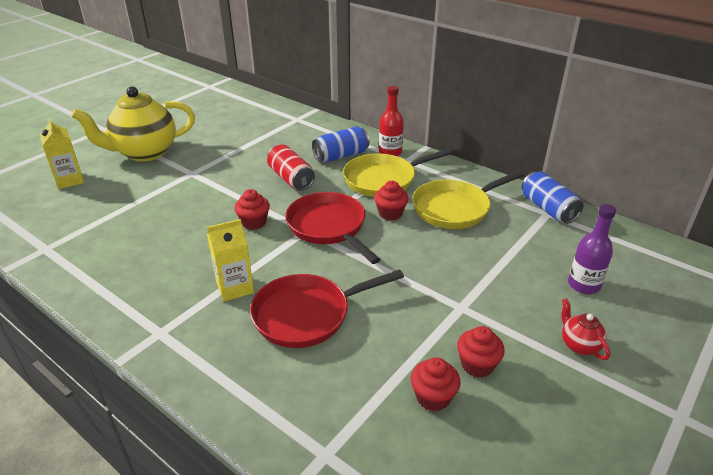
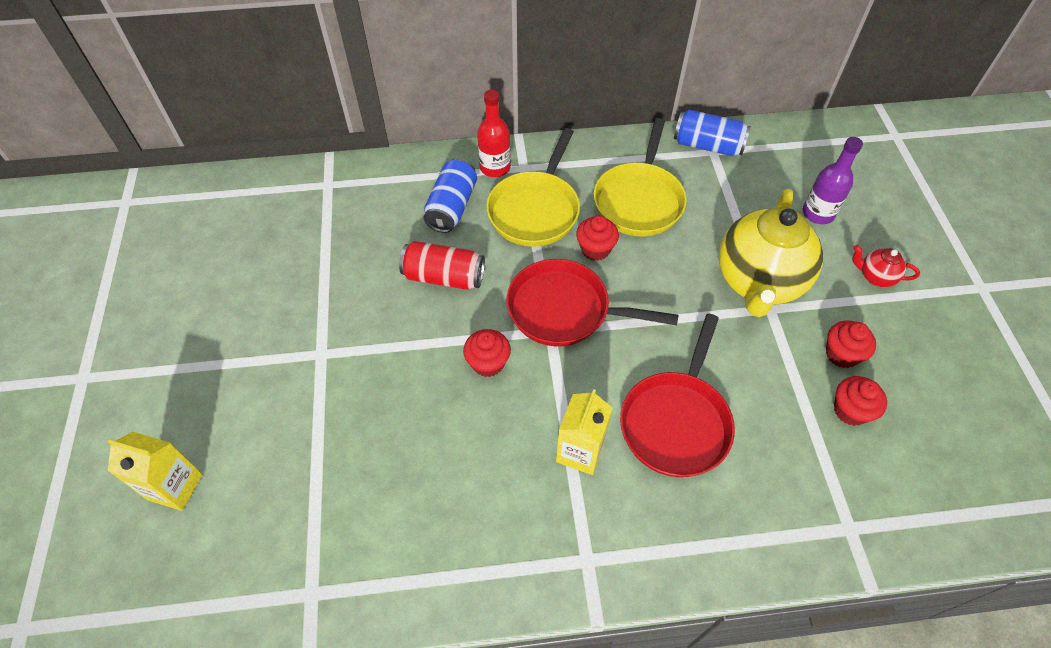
camera: 45 degrees left, 20 degrees up
yellow teapot [71,86,195,162] -> yellow teapot moved to [719,189,823,317]

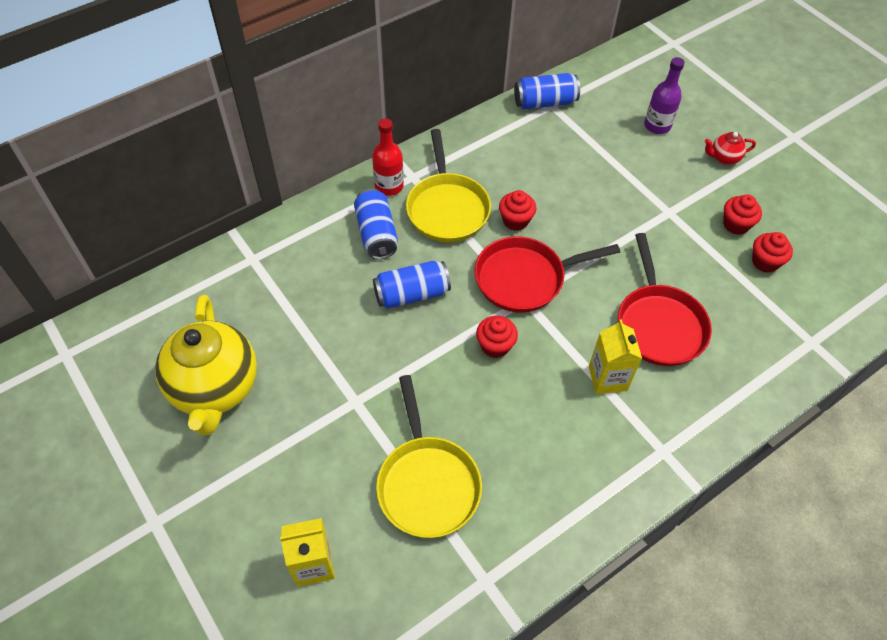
camera: 30 degrees left, 0 degrees up
red can [399,241,485,290] -> blue can [373,261,451,309]
yellow pan [594,118,687,236] -> yellow pan moved to [376,375,482,538]
yellow teapot [719,189,823,317] -> yellow teapot moved to [155,294,257,436]

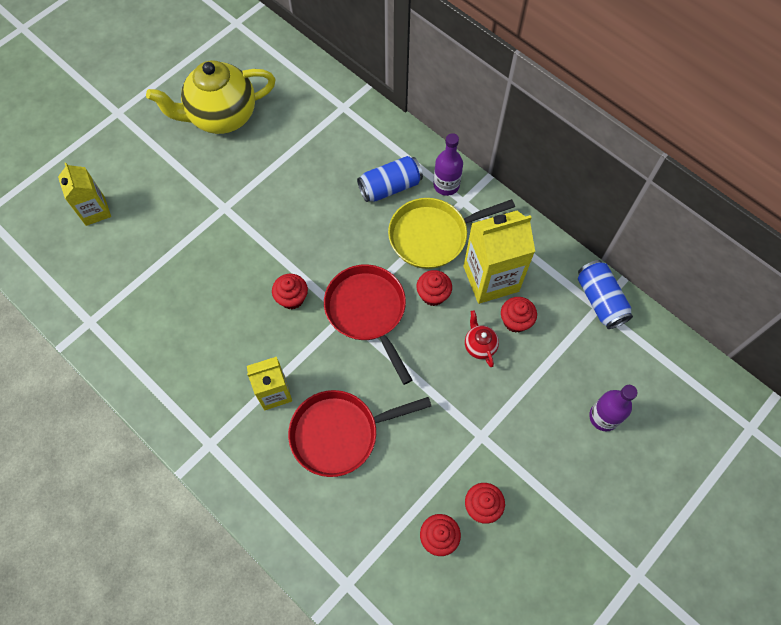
camera: 80 degrees right, 10 degrees up
red bottle [372,118,404,196] -> purple bottle [433,133,463,196]
blue can [373,261,451,309] -> none
yellow pan [376,375,482,538] -> none
red teapot [705,132,756,165] -> red teapot moved to [465,310,499,367]
none -> yellow carton [463,211,535,304]
none -> red cupcake [501,297,537,333]

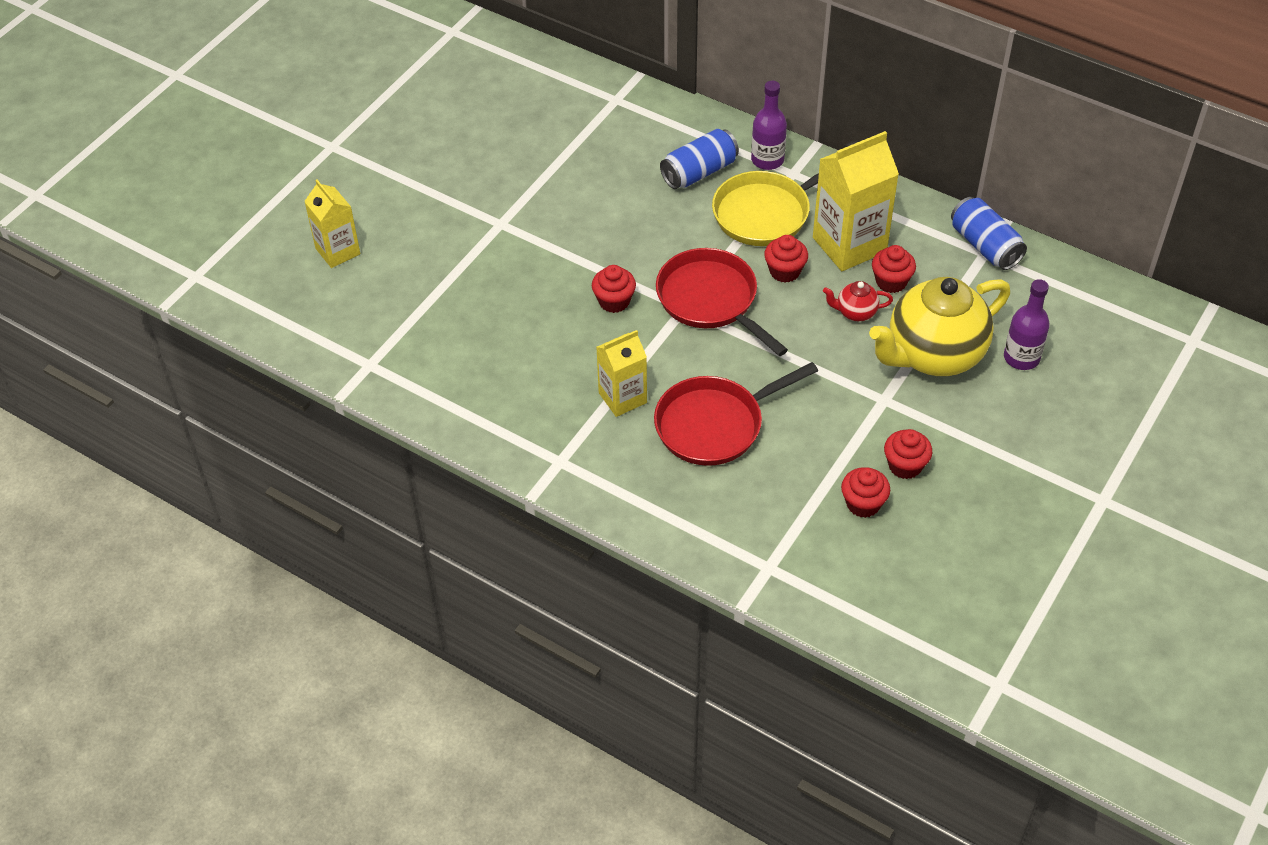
camera: 10 degrees left, 15 degrees down
yellow teapot [146,60,276,134] -> yellow teapot moved to [869,277,1010,376]
red teapot [465,310,499,367] -> red teapot turned 60 degrees counterclockwise [823,281,893,321]

